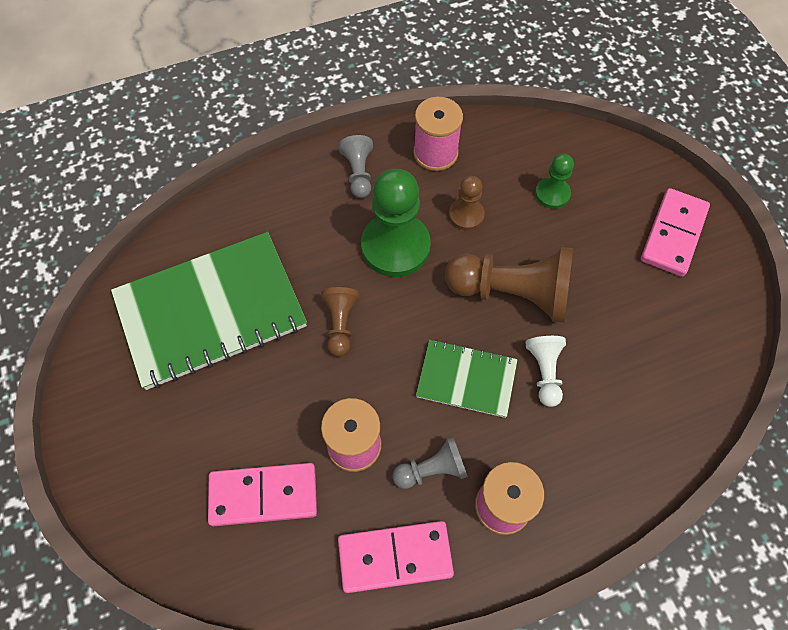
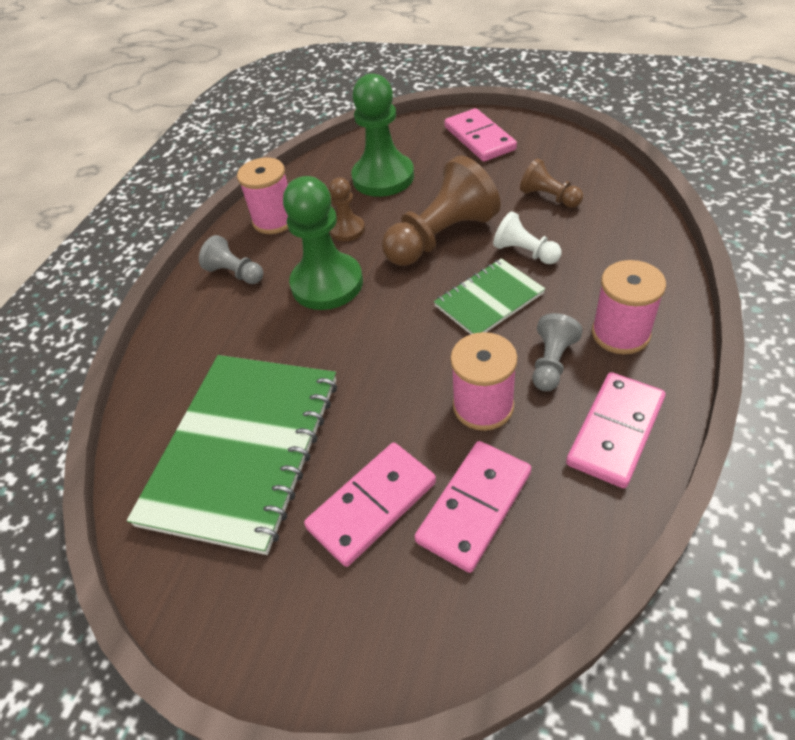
camera: 45 degrees left, 15 degrees down
brown pawn [321,287,360,356] -> brown pawn moved to [520,158,583,208]
green pawn [535,154,574,209] -> green pawn [351,73,414,197], size x1.91
none -> pink domino [304,443,436,567]

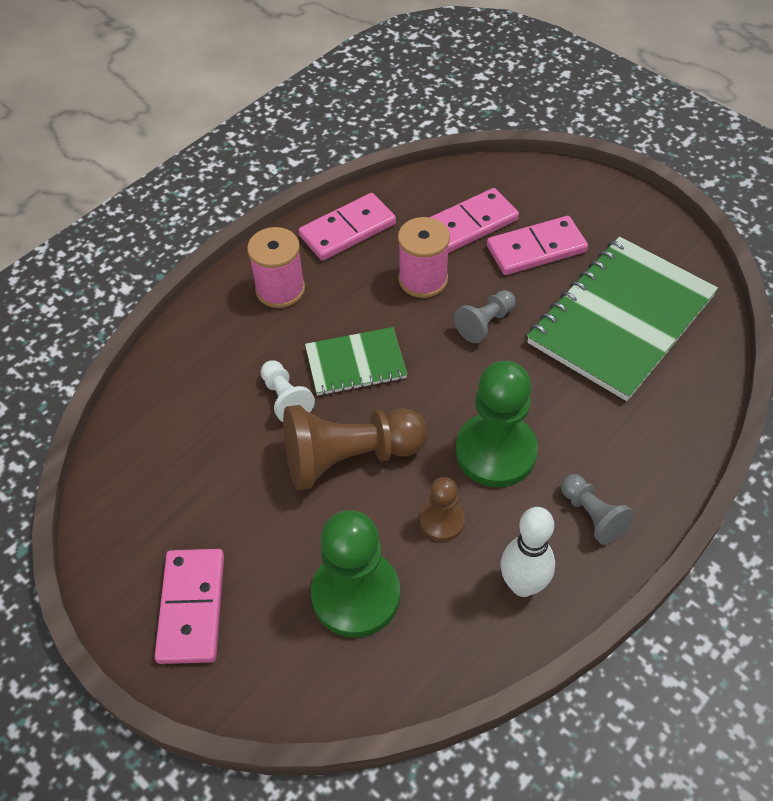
camera: 160 degrees left, 5 degrees up
pink spool [237,157,288,234] -> white bowling pin [501,507,555,597]
brown pawn [520,158,583,208] -> none
grey pawn [533,313,583,391] -> grey pawn moved to [454,290,516,343]

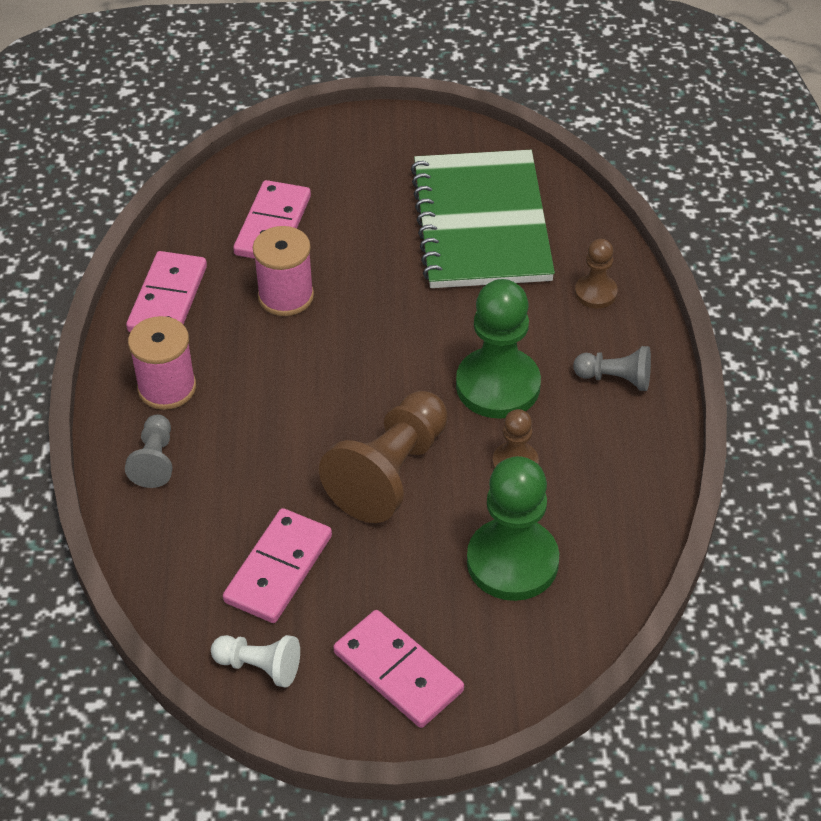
camera: 45 degrees left, 5 degrees down
white pawn [261,360,315,422] -> white pawn moved to [211,635,300,688]
green notebook [305,327,408,396] -> none
grey pawn [454,290,516,343] -> grey pawn moved to [125,414,173,488]
pink domino [487,216,588,275] -> pink domino moved to [223,508,332,623]
white bowling pin [501,507,555,597] -> none
none -> brown pawn [575,238,618,309]

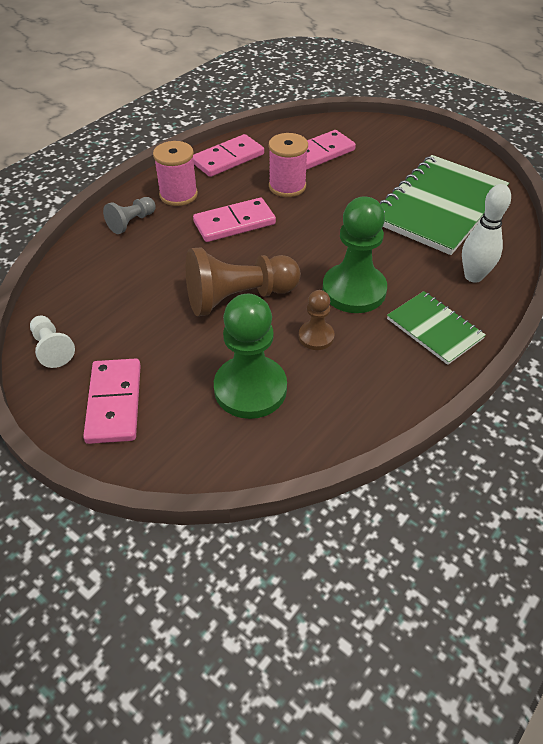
camera: 40 degrees right, 0 degrees up
pink domino [223,508,332,623] -> pink domino moved to [193,198,276,242]
grey pawn [573,346,651,391] -> green notebook [387,291,486,365]
brown pawn [575,238,618,309] -> white bowling pin [462,184,511,283]

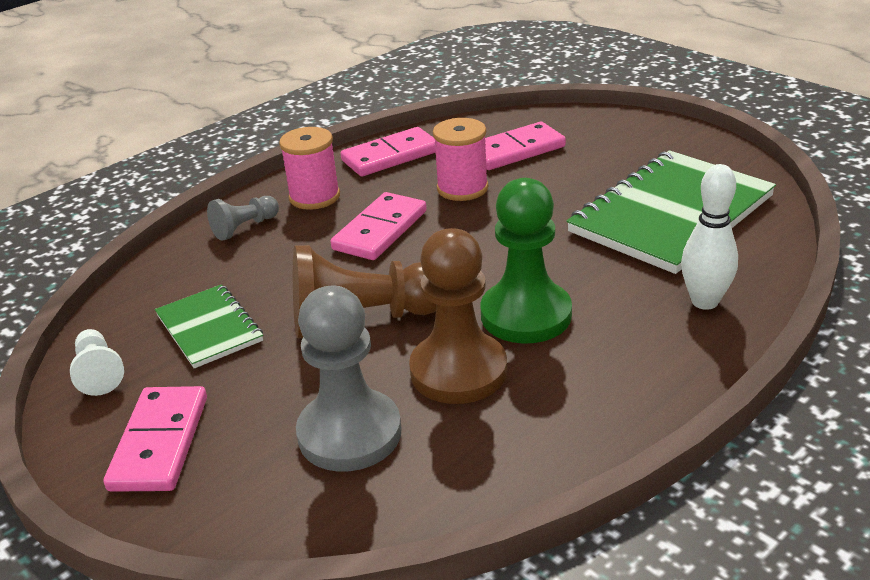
camera: 10 degrees right, 15 degrees down
pink domino [193,198,276,242] -> pink domino turned 45 degrees counterclockwise [330,192,427,260]
green pawn [214,294,287,419] -> grey pawn [296,286,402,472]
brown pawn [299,290,335,350] -> brown pawn [409,228,507,404], size x1.91
green notebook [387,291,486,365] -> green notebook moved to [155,284,263,369]

